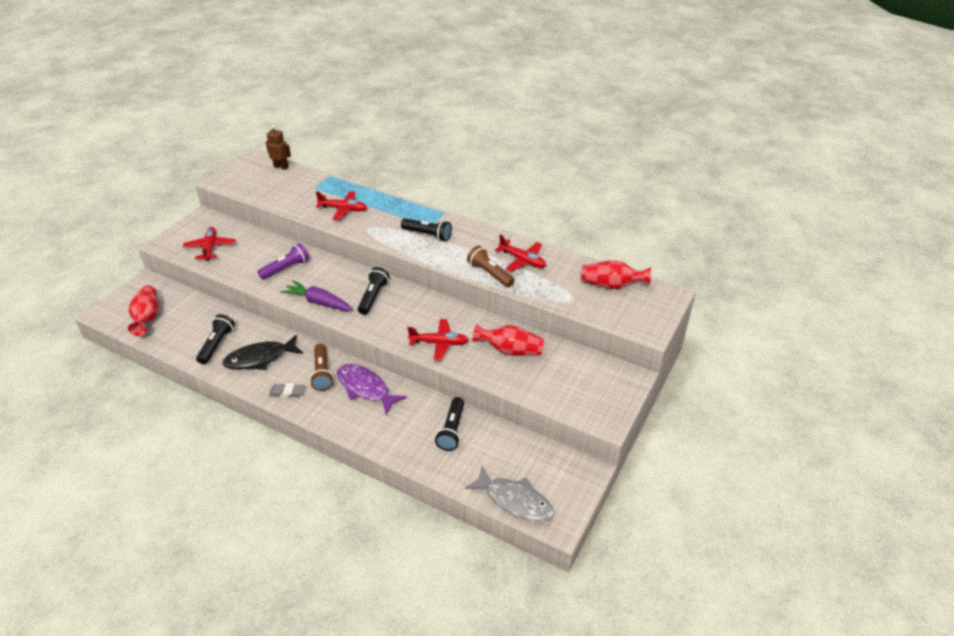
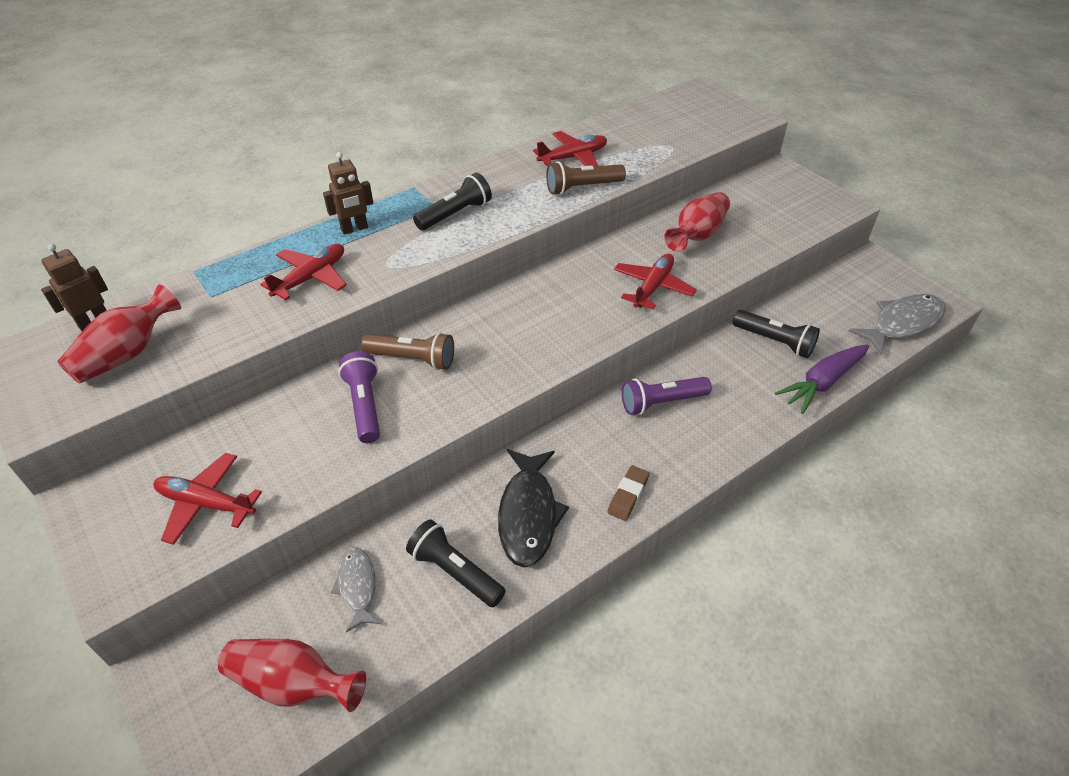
camera: 65 degrees left, 5 degrees up
grey eraser [269,384,305,397] -> brown eraser [607,465,649,521]
purple carrot [281,280,353,311] -> purple carrot moved to [775,345,869,414]
brown flashlight [310,344,334,391] -> brown flashlight moved to [361,332,454,370]
purple fish [337,364,407,414] -> purple flashlight [621,377,712,415]
black flashlight [358,267,390,315] -> none
red vase [582,260,651,289] -> red vase moved to [57,284,181,383]
none -> brown robot [323,152,373,235]
none -> grey fish [331,547,380,633]

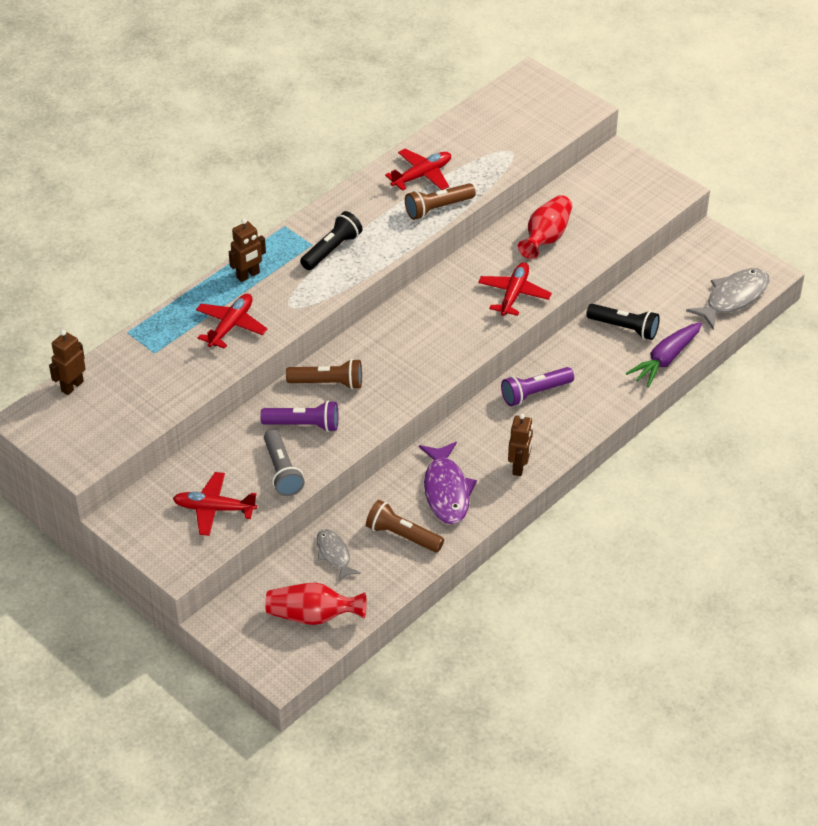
camera: 10 degrees left, 0 degrees up
red vase [57,284,181,383] -> none
purple flashlight [338,351,380,443] -> purple flashlight turned 120 degrees clockwise [260,401,338,432]
black flashlight [406,519,506,607] -> brown flashlight [366,500,444,552]
black fish [498,449,569,567] -> purple fish [419,442,477,524]
brown eraser [607,465,649,521] -> brown robot [508,414,533,476]
none -> grey flashlight [264,429,305,496]

